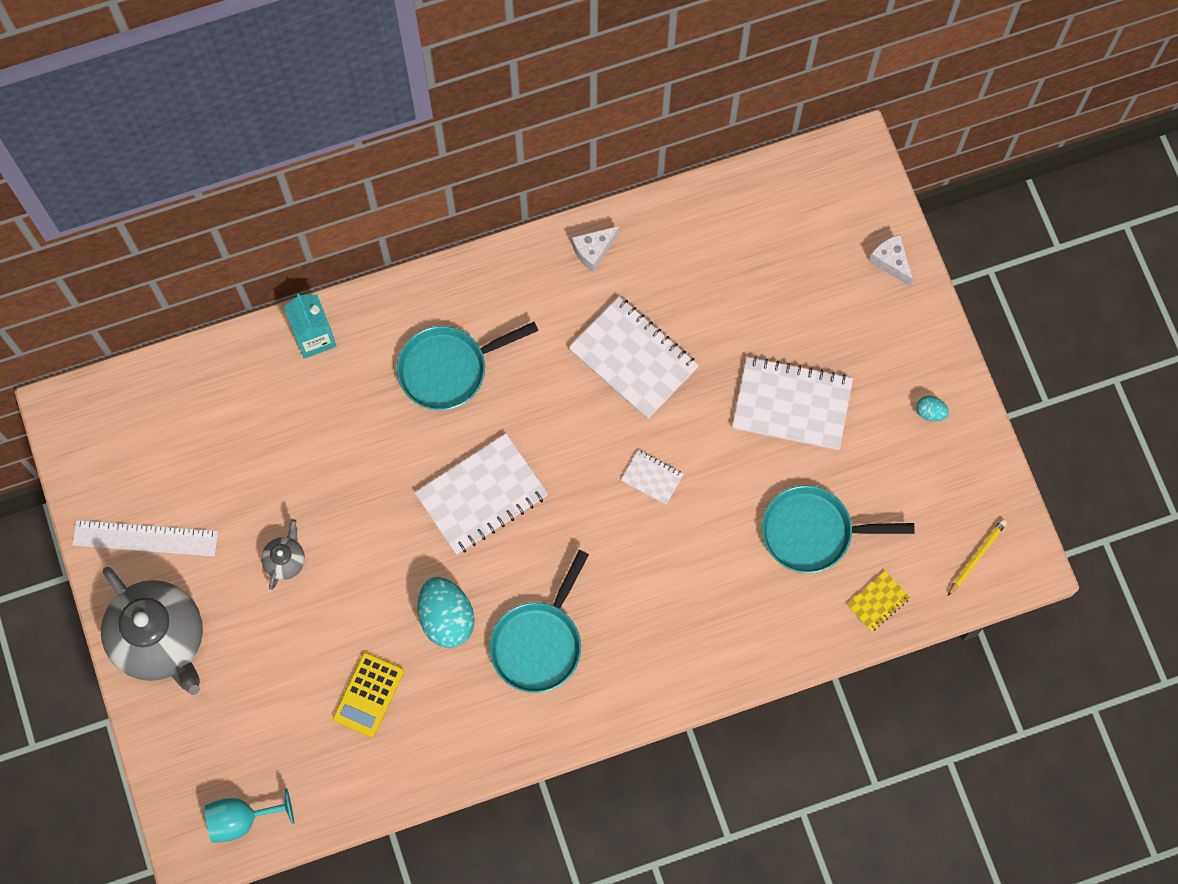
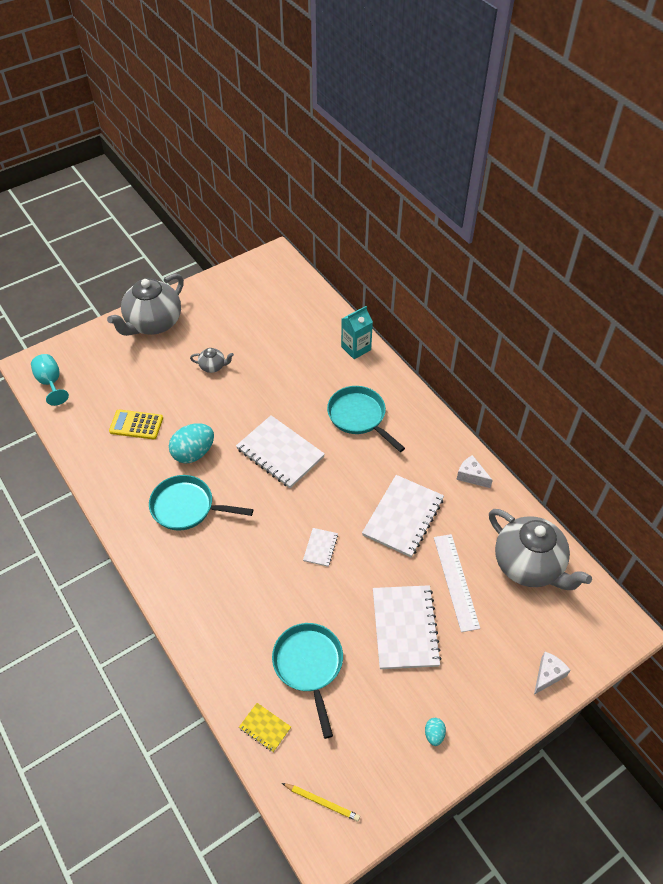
camera: 75 degrees right, 20 degrees down
white ruler [72,520,218,556] -> white ruler moved to [434,534,480,632]
none -> grey teapot [489,509,592,590]

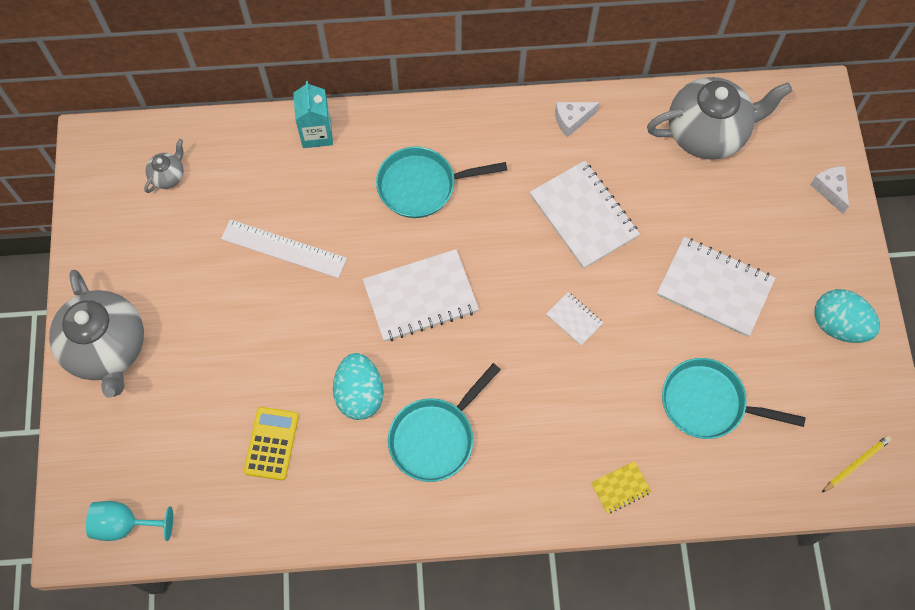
camera: 60 degrees left, 15 degrees up
yellow calculator [109,409,163,439] -> yellow calculator turned 150 degrees clockwise [244,407,299,480]
grey teapot [190,348,234,373] -> grey teapot moved to [144,139,184,193]
yellow notebook [239,703,291,753] -> yellow notebook moved to [591,461,651,514]
turquoise egg [425,718,446,746] -> turquoise egg [814,289,880,343], size x2.13
white ruler [434,534,480,632] -> white ruler moved to [221,219,347,278]

